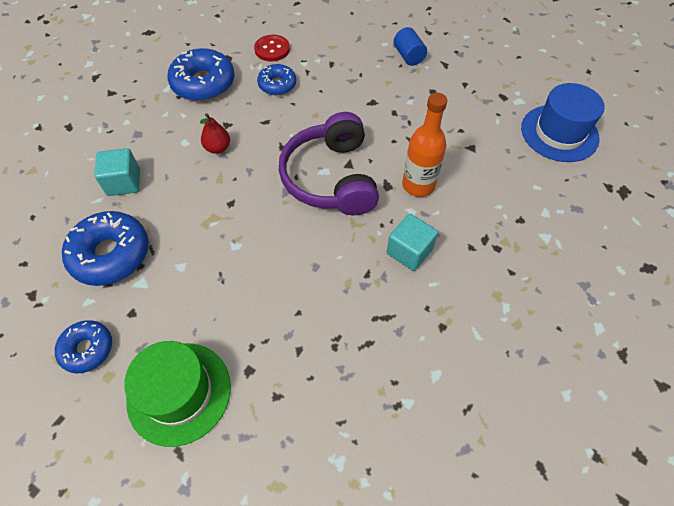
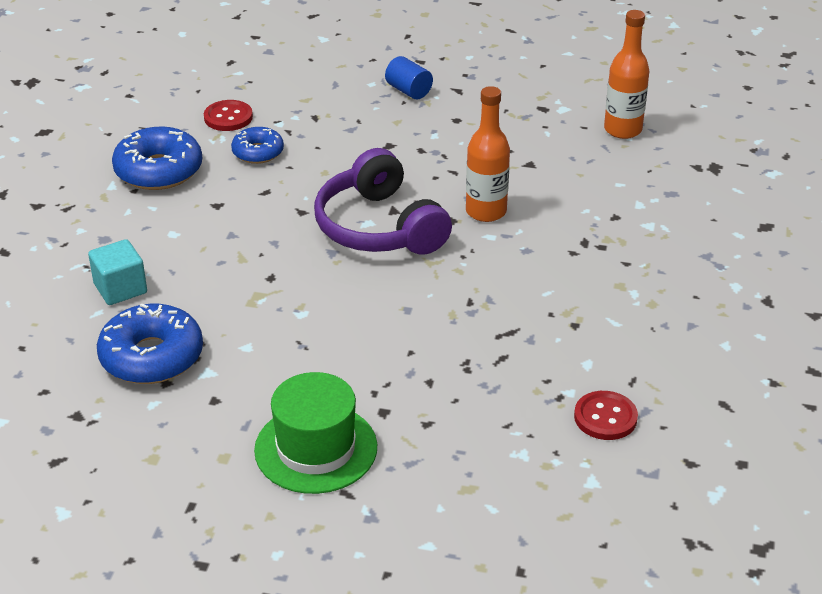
camera: 20 degrees left, 20 degrees down
blue donut [55,320,112,373] -> none
red pear [200,113,230,154] -> none
turquoise cube [387,214,438,271] -> none
blue hat [521,83,605,162] -> orange bottle [604,10,649,139]
none -> red button [574,391,638,440]

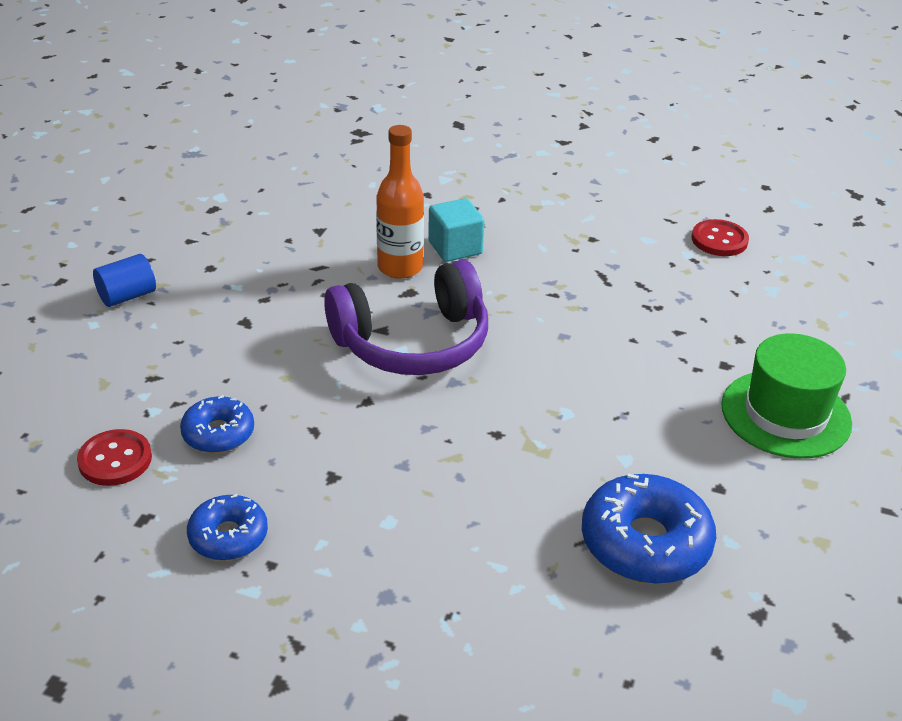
camera: 85 degrees left, 0 degrees up
turquoise cube [88,239,147,305] -> turquoise cube moved to [428,198,485,262]
blue donut [112,127,202,190] -> blue donut [187,494,268,561], size x0.60
orange bottle [604,10,649,139] -> none

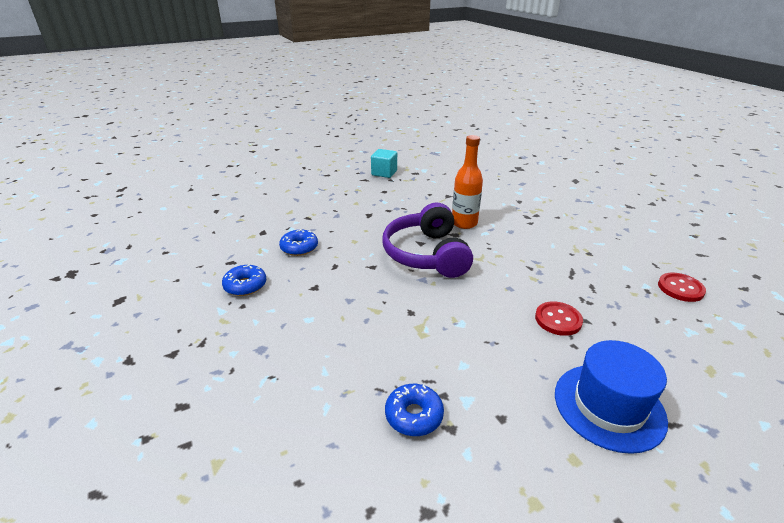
camera: 45 degrees right, 5 degrees down
red button [77,429,152,486] -> red button moved to [535,301,583,336]
blue cylinder [93,254,156,307] -> none
purple headphones [324,260,488,375] -> purple headphones turned 60 degrees clockwise [382,203,473,278]
turquoise cube [428,198,485,262] -> turquoise cube moved to [371,149,397,178]
blue donut [582,474,716,584] -> blue donut [385,384,444,436], size x0.60
green hat [721,333,852,459] -> blue hat [555,340,668,454]

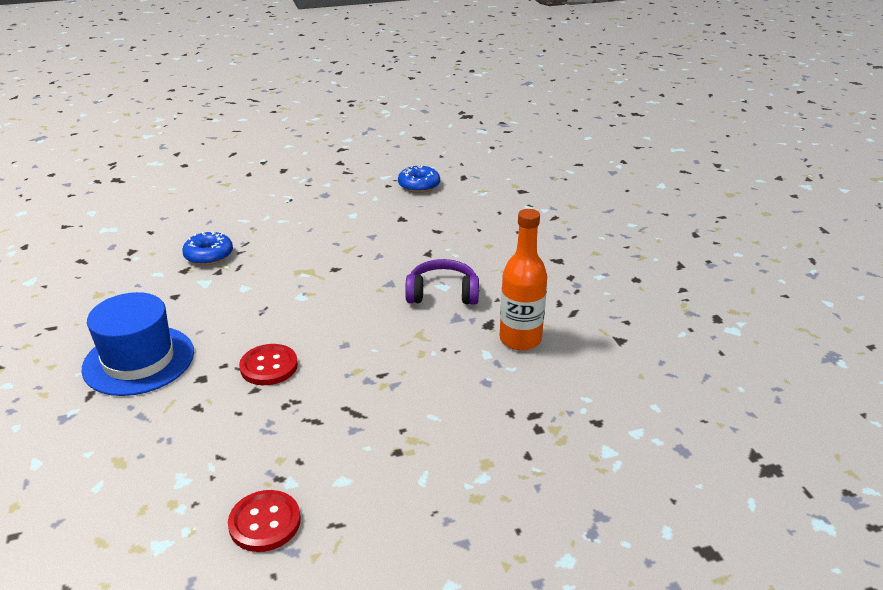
camera: 100 degrees right, 0 degrees up
blue donut [279,229,318,256] -> none
turquoise cube [371,149,397,178] -> none
purple headphones [382,203,473,278] -> purple headphones [405,259,479,305], size x0.59

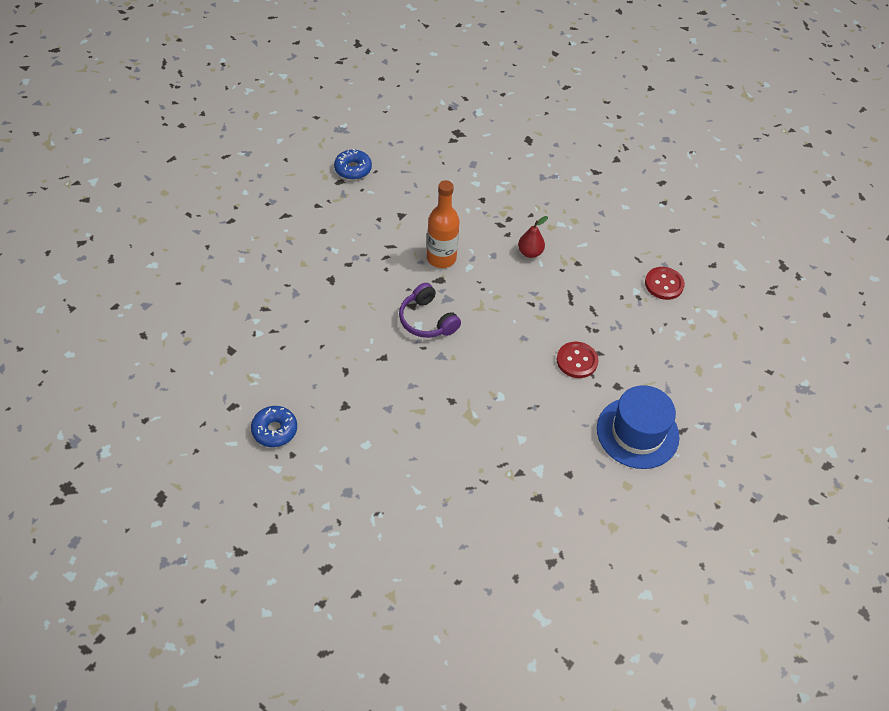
camera: 130 degrees left, 20 degrees up
blue donut [182,232,233,265] -> blue donut moved to [334,149,372,180]
none -> red pear [518,216,548,258]

